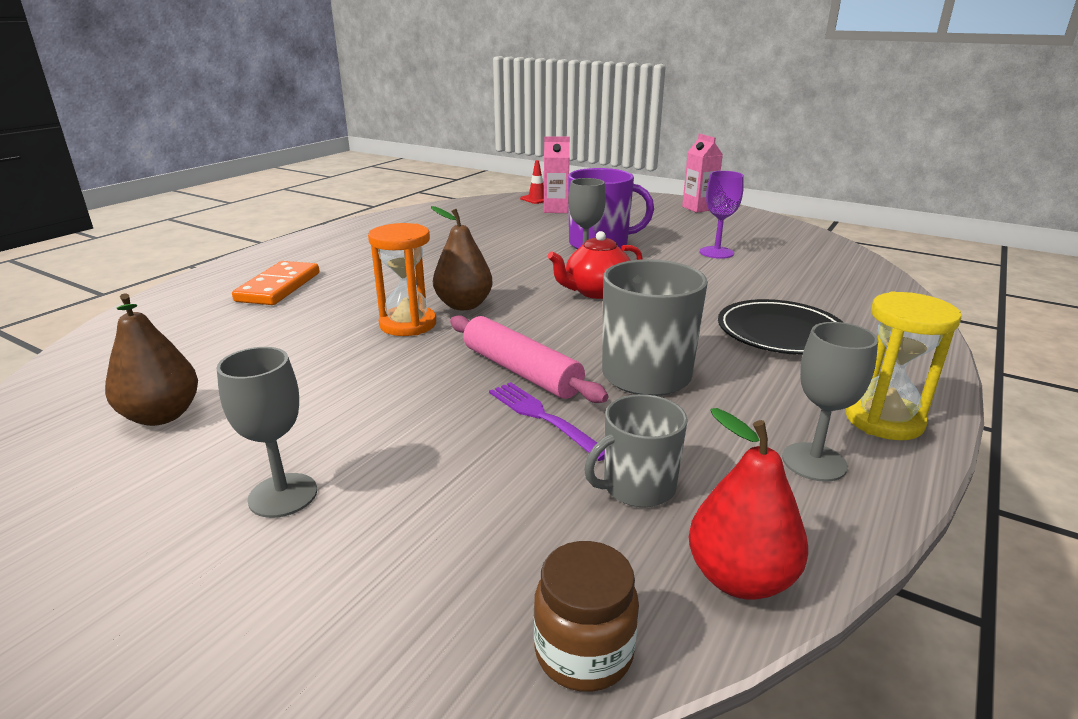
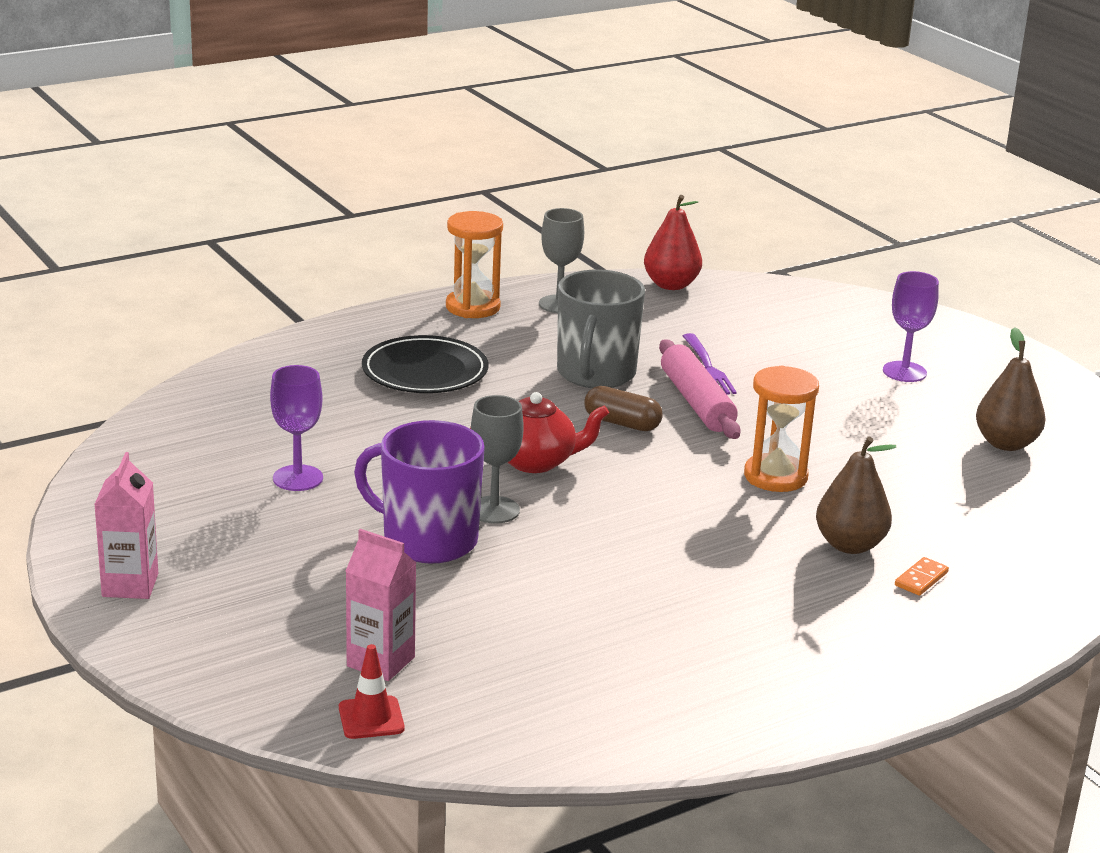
camera: 155 degrees left, 0 degrees up
grey goblet [217,347,317,518] -> purple goblet [883,271,939,382]
orange domino [232,261,319,305] -> orange domino [895,557,949,596], size x0.48
brown pear [431,206,493,310] -> brown pear moved to [816,436,896,554]
brown jar [534,541,639,692] -> none
grey mug [584,394,688,507] -> none
yellow hourglass [845,291,961,440] -> orange hourglass [446,211,503,318]
none -> brown capsule [584,386,663,431]

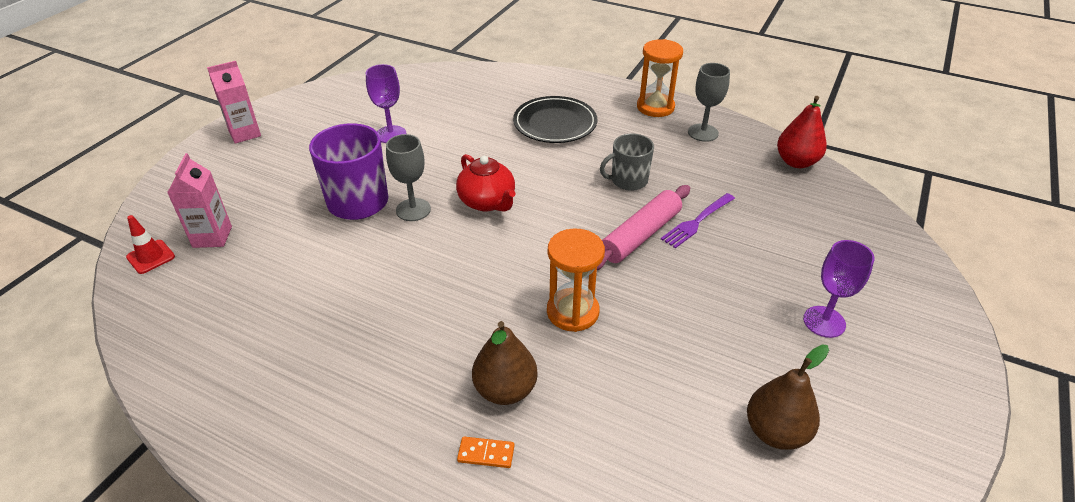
camera: 60 degrees right, 15 degrees up
grey mug [557,270,645,388] -> grey mug [600,134,654,191], size x0.62
brown capsule [584,386,663,431] -> none

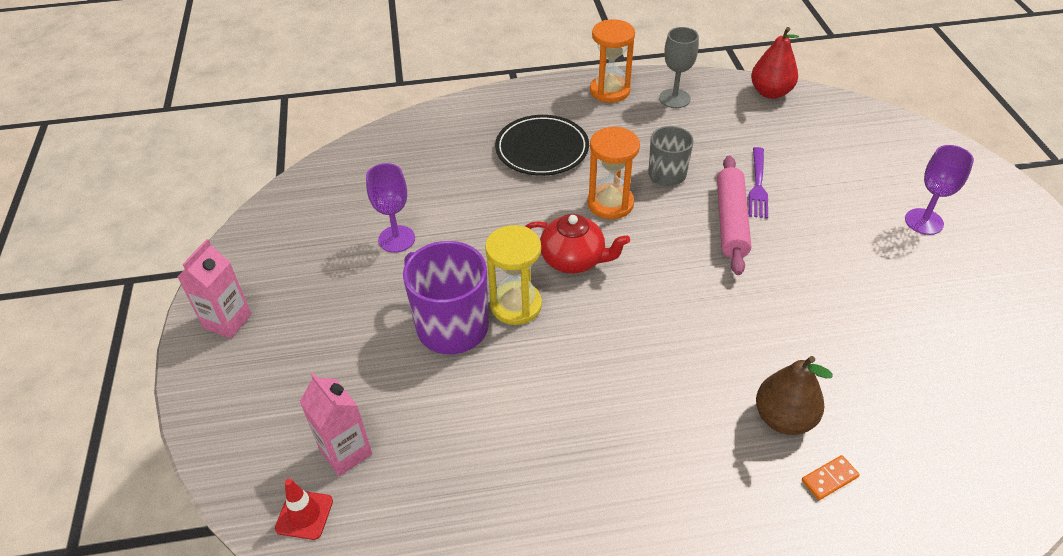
camera: 35 degrees left, 5 degrees up
grey goblet [386,134,431,221] -> yellow hourglass [485,225,542,325]
orange hourglass [547,228,605,332] -> orange hourglass moved to [587,127,640,219]
brown pear [747,344,829,450] -> none

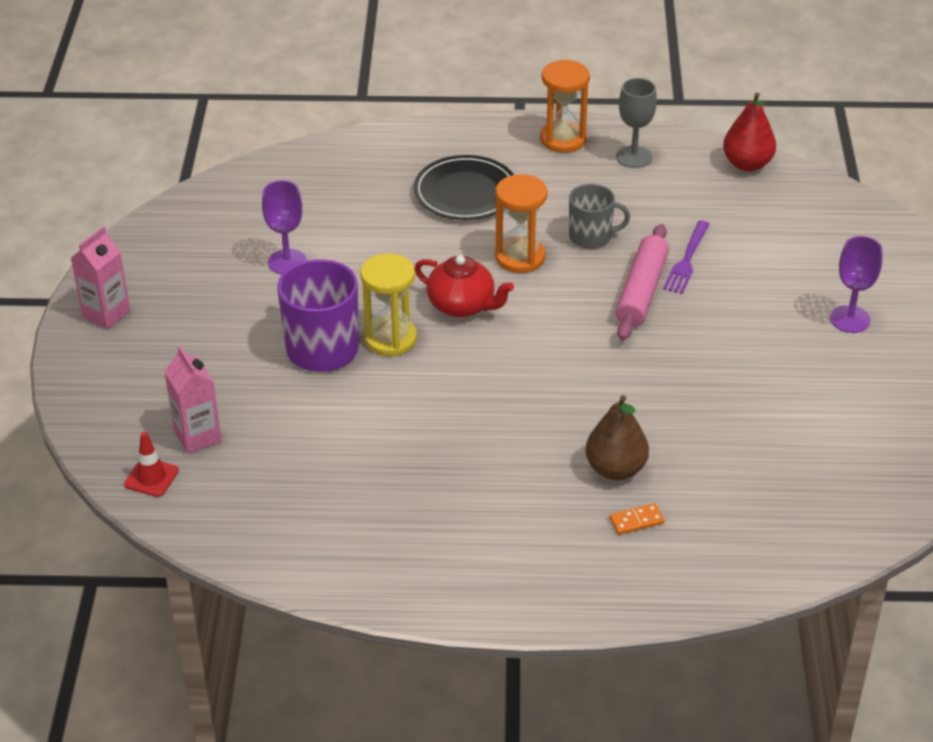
camera: 10 degrees right, 5 degrees down
grey mug [648,126,694,186] -> grey mug turned 135 degrees counterclockwise [569,184,630,249]

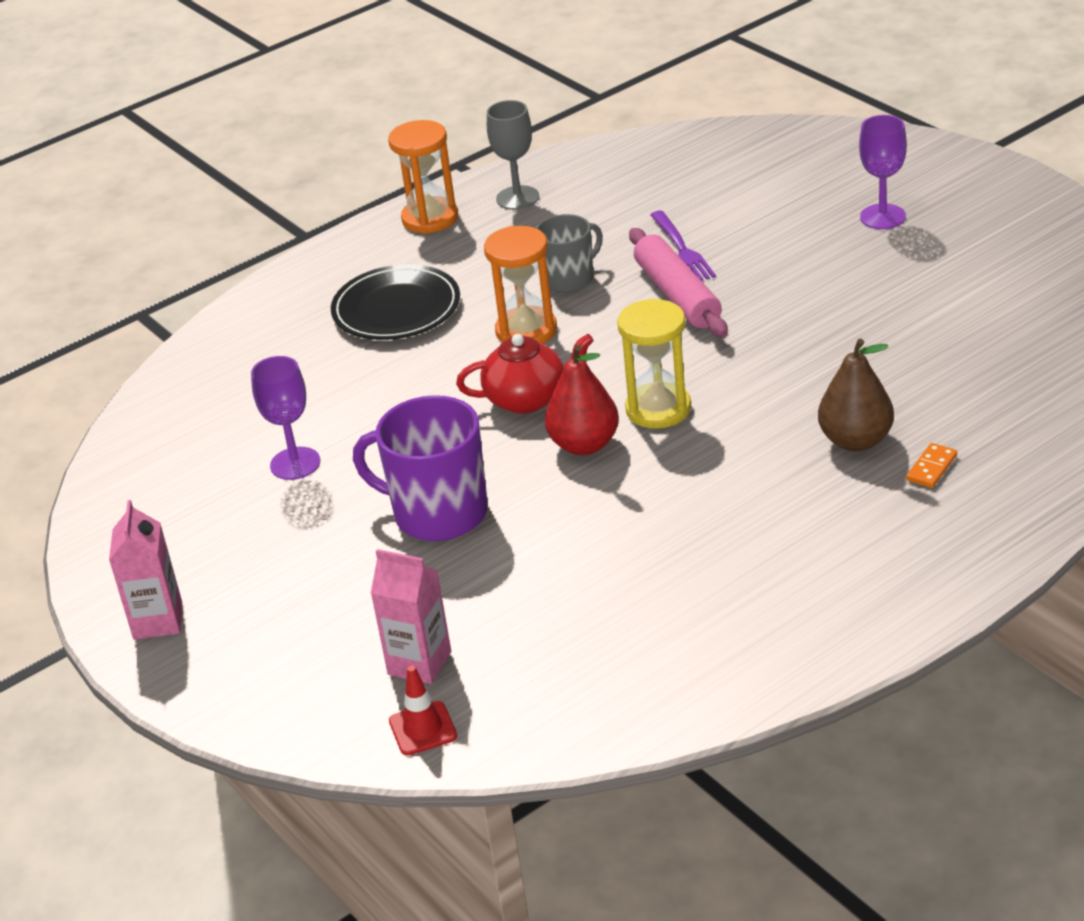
camera: 35 degrees left, 5 degrees down
yellow hourglass [360,253,417,356] -> yellow hourglass moved to [617,299,691,429]
red pear [723,93,776,171] -> red pear moved to [545,345,619,455]

